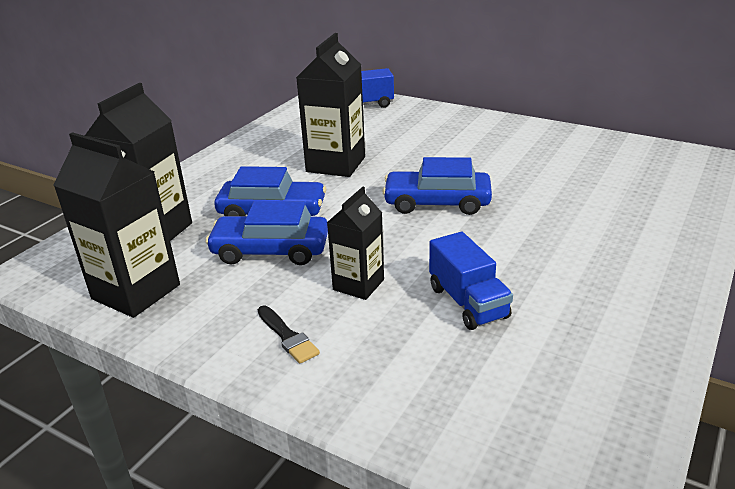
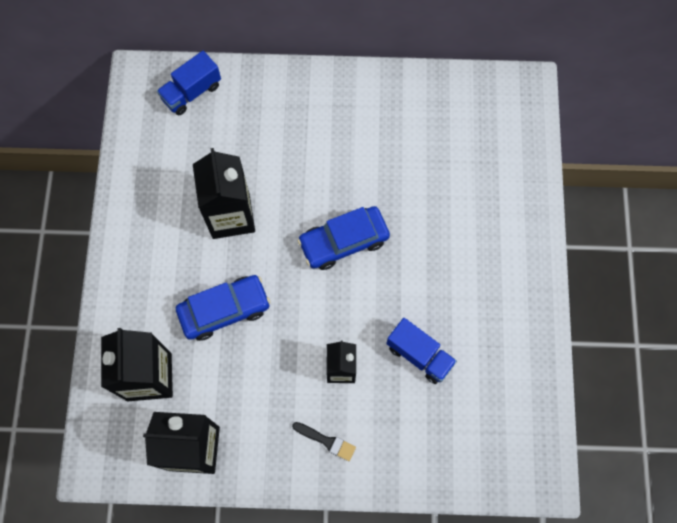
camera: 30 degrees left, 40 degrees up
blue car [205,201,328,265] -> none

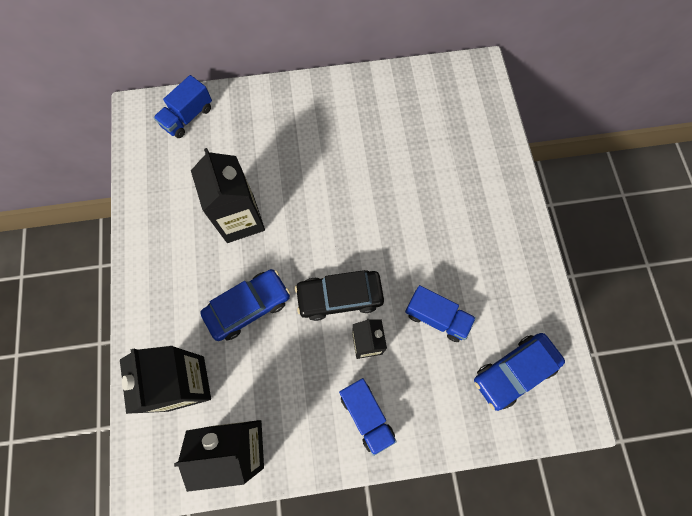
camera: 10 degrees left, 0 degrees up
black brush [292,422,356,461] -> blue truck [339,378,397,456]
blue car [298,206,390,270] -> blue car moved to [474,333,565,411]
none -> black car [295,270,384,321]

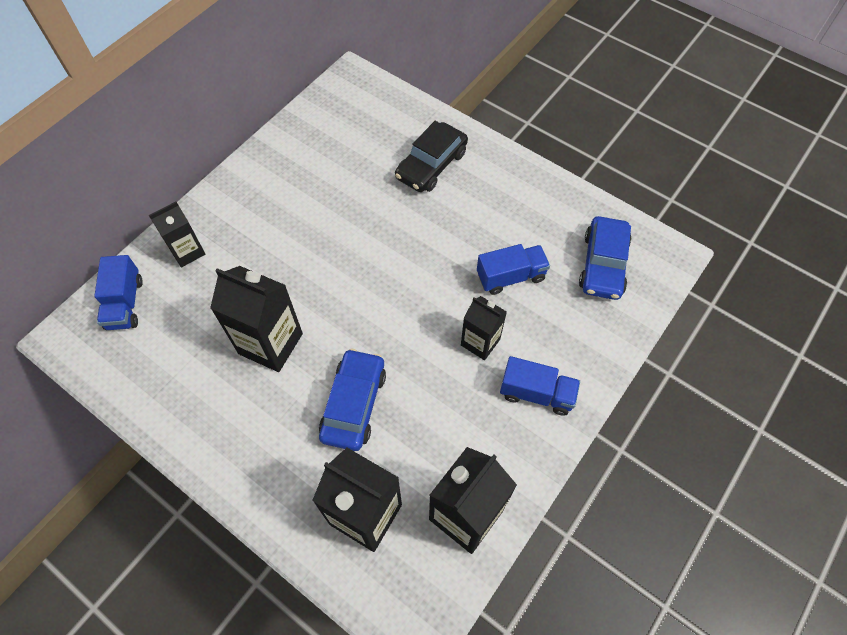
camera: 45 degrees left, 10 degrees down
black car [295,270,384,321] -> black car moved to [395,121,468,192]
none -> black carton [149,202,205,268]

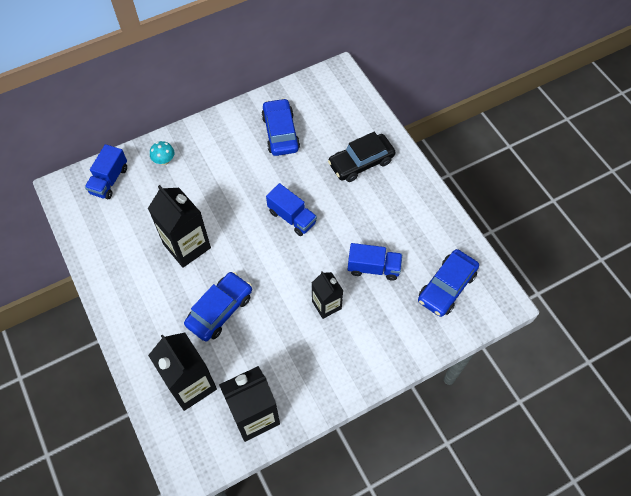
camera: 25 degrees right, 0 degrees up
black carton [149,202,205,268] -> turquoise mushroom [150,141,174,165]
blue truck [500,356,580,416] -> blue truck moved to [266,183,317,236]
none -> blue car [261,98,300,156]

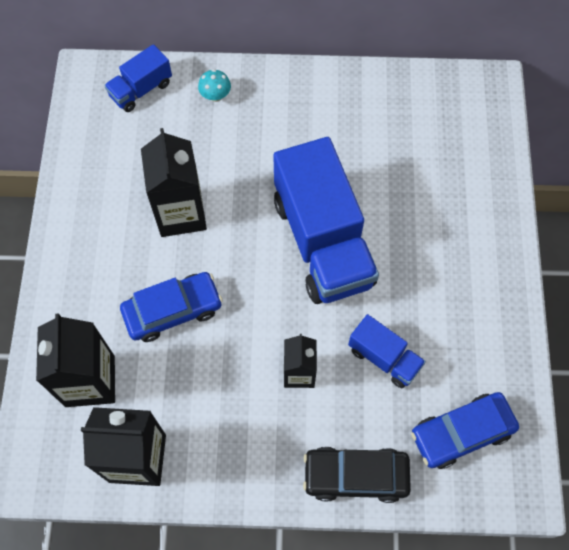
camera: 30 degrees right, 5 degrees up
blue car [261,98,300,156] -> none
blue truck [266,183,317,236] -> blue truck [273,137,379,304], size x2.08
black car [328,132,396,182] -> black car moved to [303,447,411,503]

